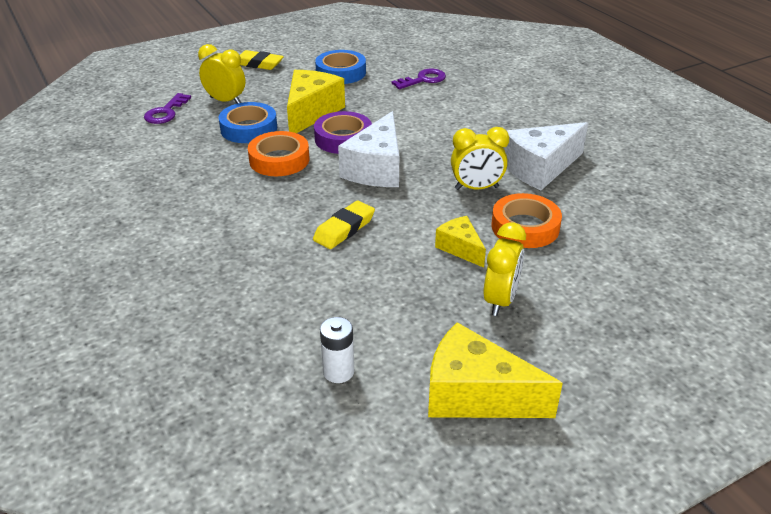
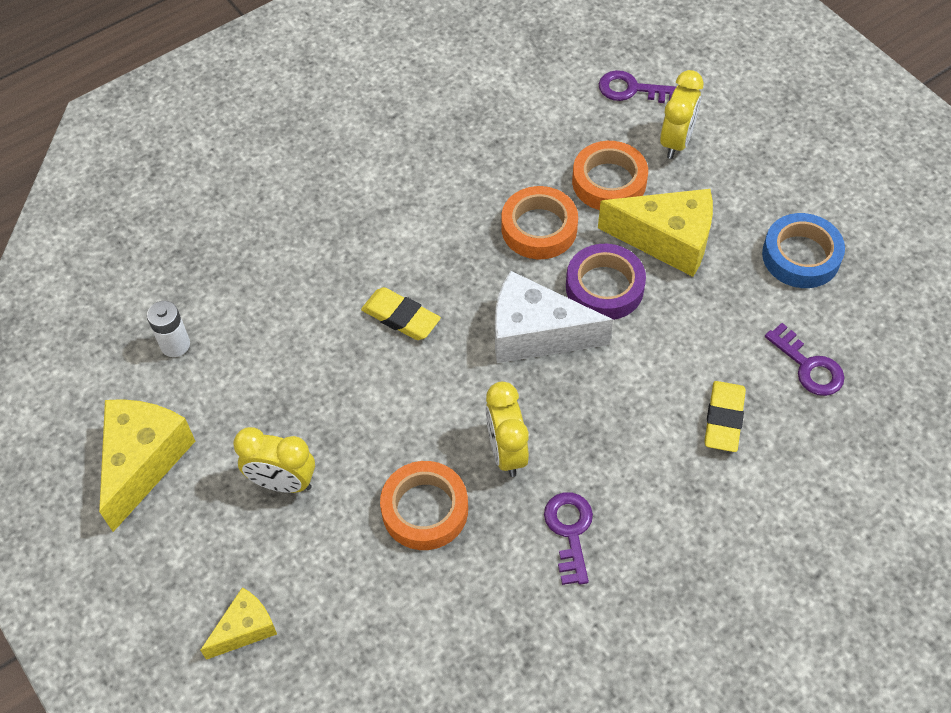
camera: 85 degrees right, 20 degrees up
blue tape [219,102,277,143] -> orange tape [572,141,648,210]
yellow eraser [240,50,284,70] -> yellow eraser moved to [704,381,746,452]
yellow cheese [435,216,486,268] -> yellow cheese moved to [200,587,277,660]
white cheese [503,122,588,190] -> purple key [544,492,593,585]

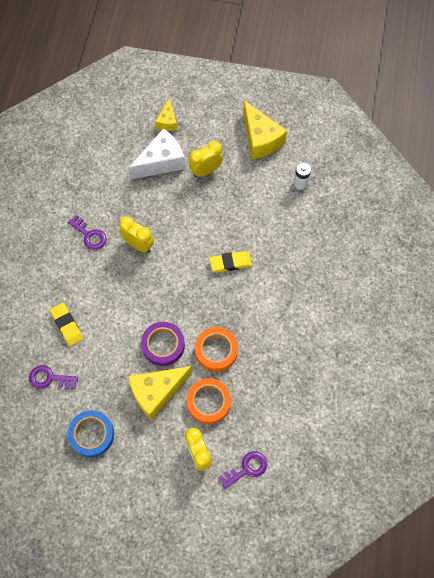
camera: 135 degrees right, 10 degrees up
orange tape [380,461,468,550] -> none
white cheese [495,271,613,363] -> white cheese moved to [128,128,185,179]

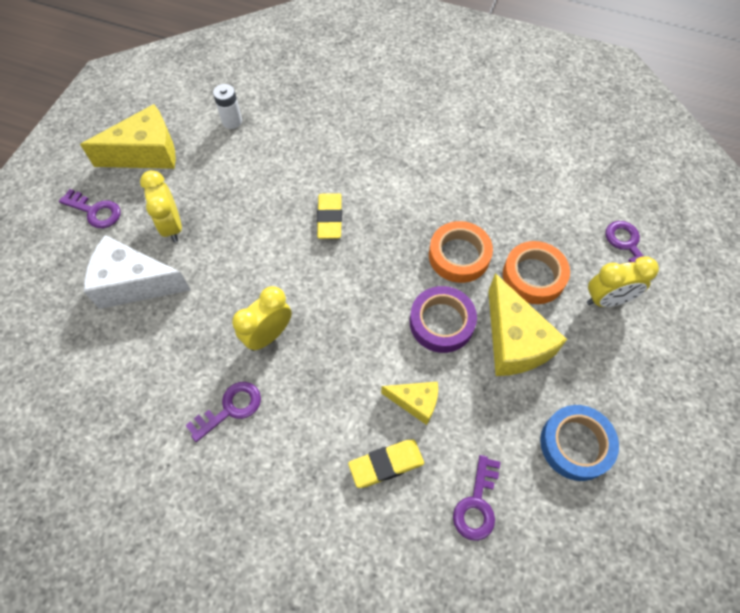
camera: 80 degrees left, 5 degrees down
white cheese [128,128,185,179] -> white cheese turned 60 degrees counterclockwise [84,235,191,309]
yellow cheese [155,98,177,131] -> yellow cheese moved to [381,382,438,425]
none -> purple key [59,189,121,228]

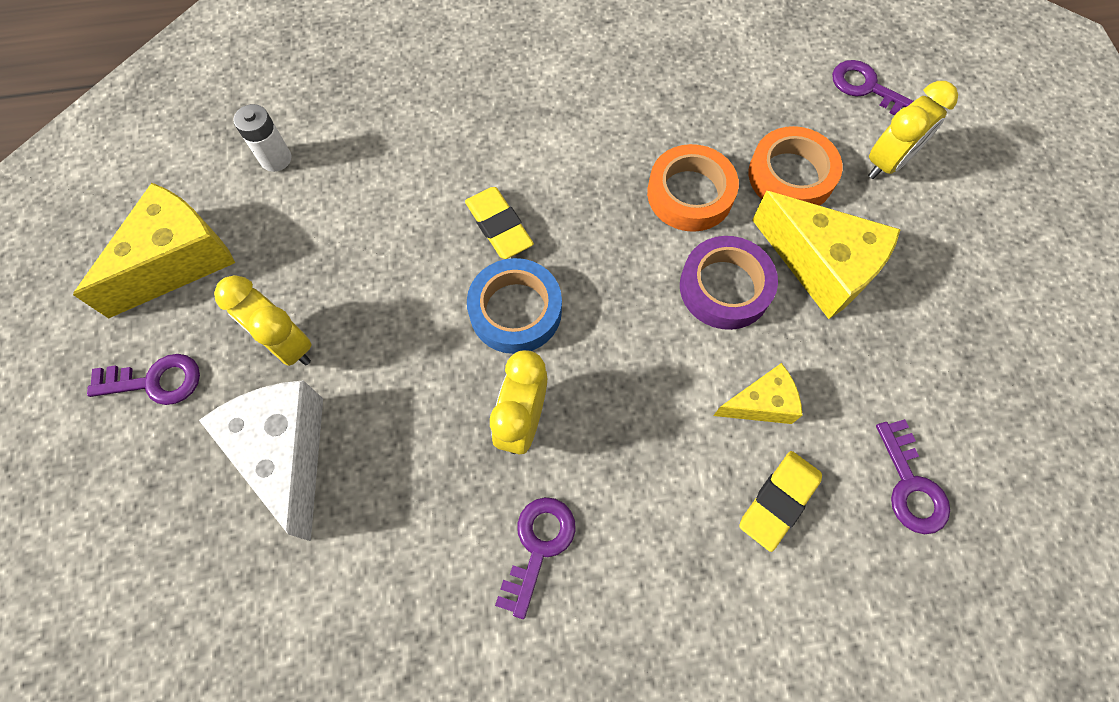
camera: 30 degrees left, 5 degrees up
white cheese [84,235,191,309] -> white cheese turned 90 degrees clockwise [199,380,323,541]
blue tape [540,405,619,481] -> blue tape moved to [467,258,562,354]

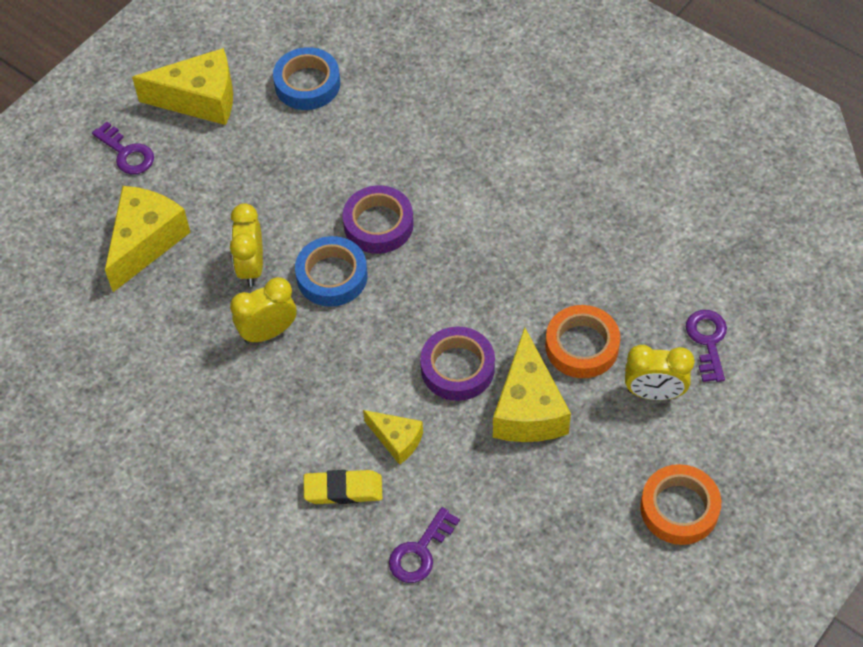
camera: 50 degrees right, 10 degrees down
white cheese [199,380,323,541] -> yellow cheese [105,186,191,292]
yellow clock [214,275,312,366] -> yellow clock moved to [230,203,263,287]
white battery [233,104,292,172] -> blue tape [273,47,340,110]
yellow eraser [465,187,534,259] -> purple tape [343,185,414,254]
purple key [495,497,576,619] -> none
orange tape [647,144,739,232] -> orange tape moved to [640,464,721,545]

